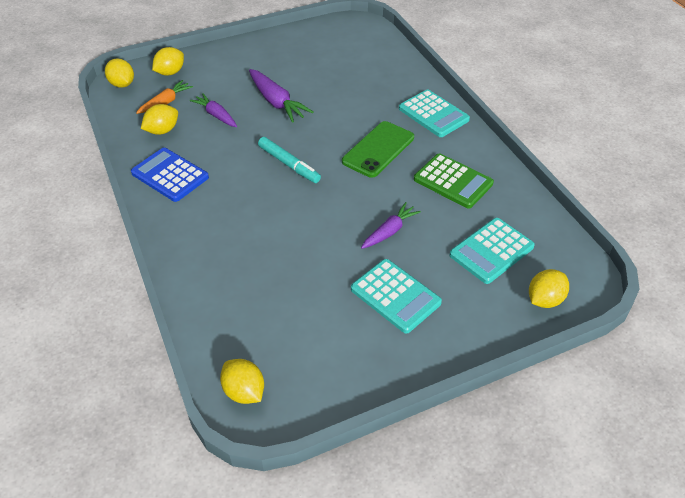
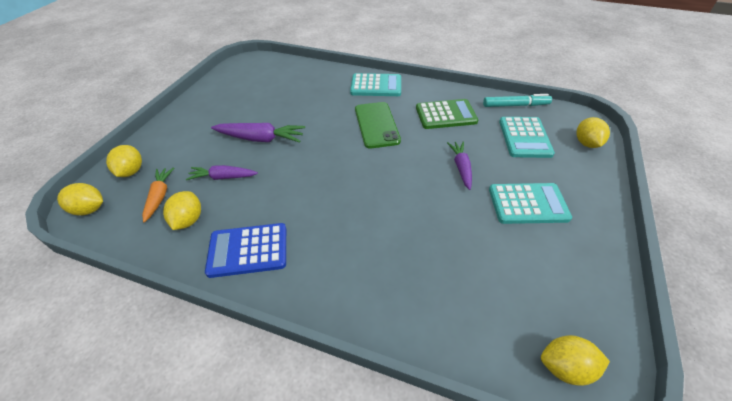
camera: 45 degrees left, 0 degrees up
turquoise marker [258,137,321,183] -> turquoise marker moved to [483,94,552,107]

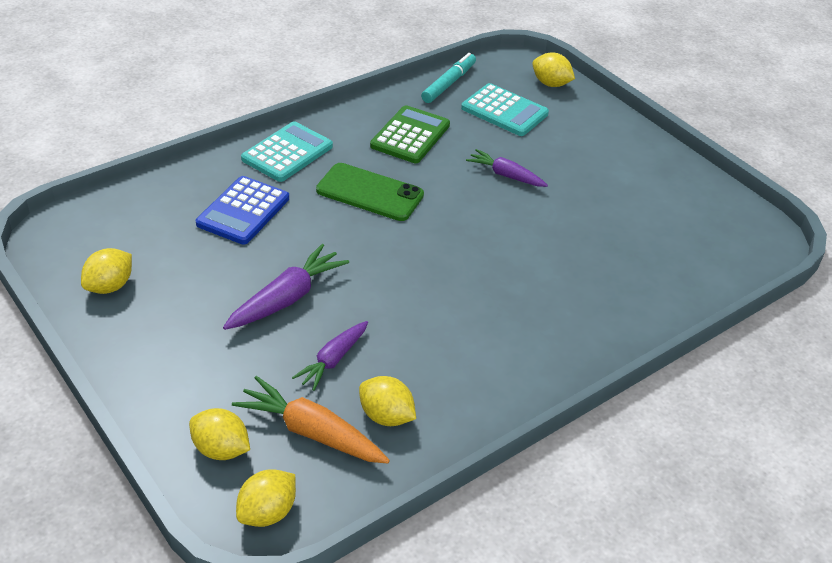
camera: 60 degrees left, 5 degrees down
orange carrot [142,167,174,223] -> orange carrot [232,376,390,463], size x1.51
blue calculator [205,223,286,278] -> blue calculator moved to [196,176,289,245]
turquoise calculator [489,183,572,224] -> none
yellow lemon [541,335,610,386] -> yellow lemon moved to [81,248,132,294]

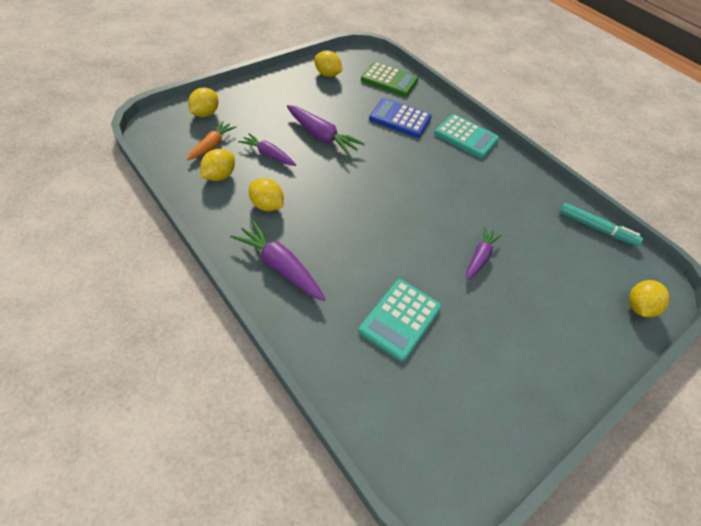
camera: 85 degrees right, 10 degrees up
orange carrot [232,376,390,463] -> orange carrot [187,121,236,160], size x0.66
yellow lemon [236,469,296,527] -> yellow lemon moved to [249,178,284,211]
green phone [316,163,424,221] -> none
green calculator [370,105,450,163] -> green calculator moved to [361,62,419,97]
turquoise calculator [461,83,549,136] -> turquoise calculator moved to [358,279,442,362]
none -> purple carrot [230,220,325,301]

